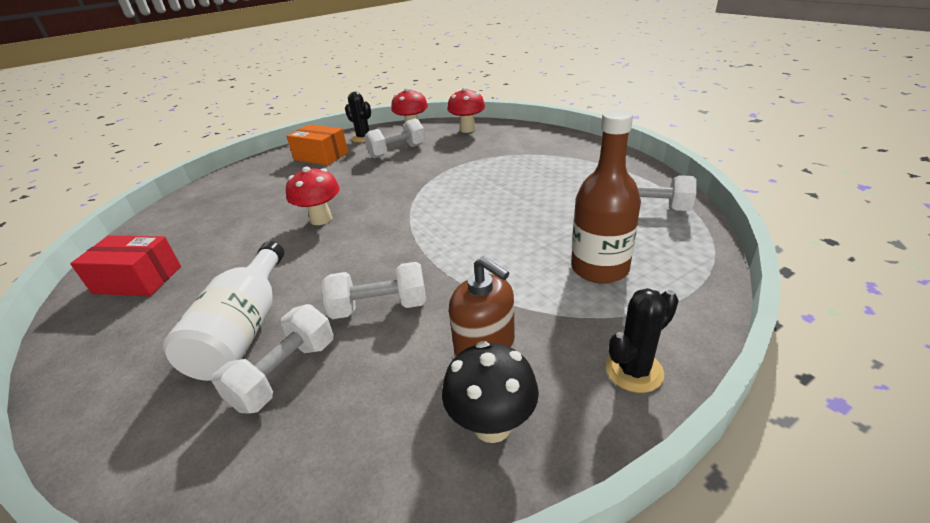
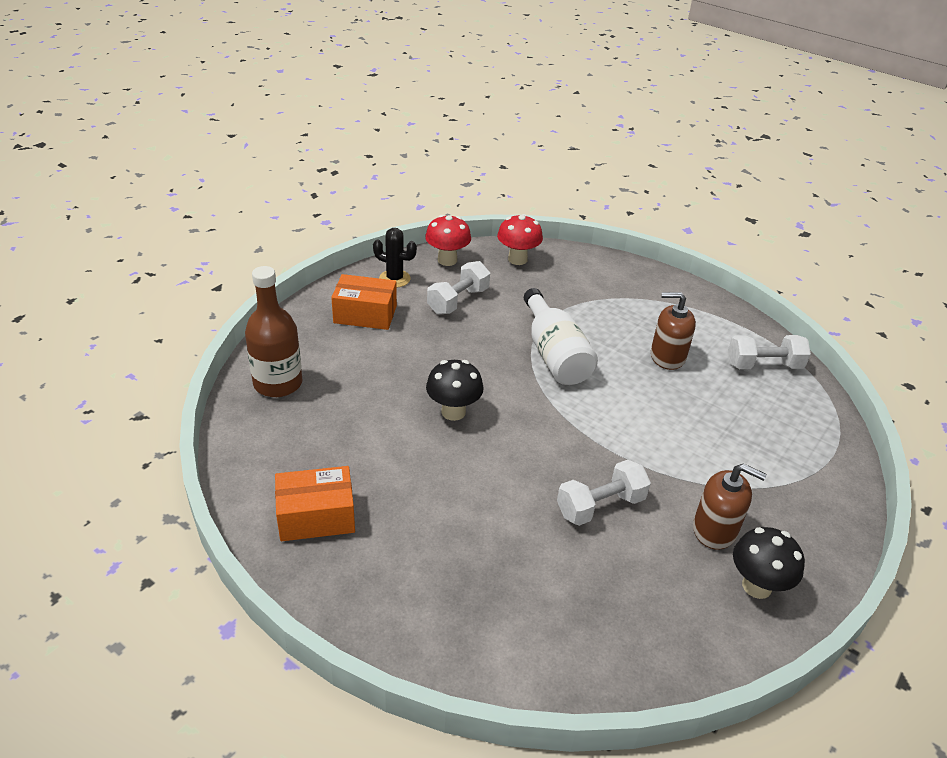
camera: 25 degrees left, 5 degrees up
red box [70,236,181,296] -> orange box [275,466,355,541]
white bottle [163,241,284,381] -> white bottle moved to [524,288,598,385]
white dumbbell [211,304,333,414] -> none
red mushroom [286,167,340,225] -> black mushroom [426,360,483,421]
brown bottle [571,110,641,283] -> brown bottle moved to [245,266,303,397]
black cactus [606,288,679,393] -> none
none -> brown soap dispenser [651,292,696,370]

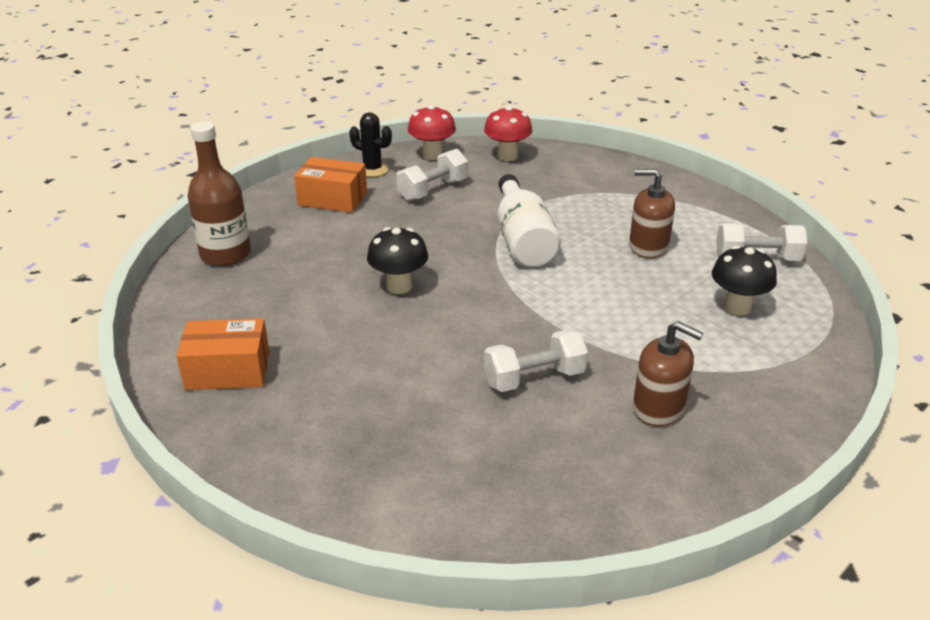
camera: 10 degrees right, 5 degrees down
black mushroom [733,527,805,599] -> black mushroom moved to [712,246,777,315]

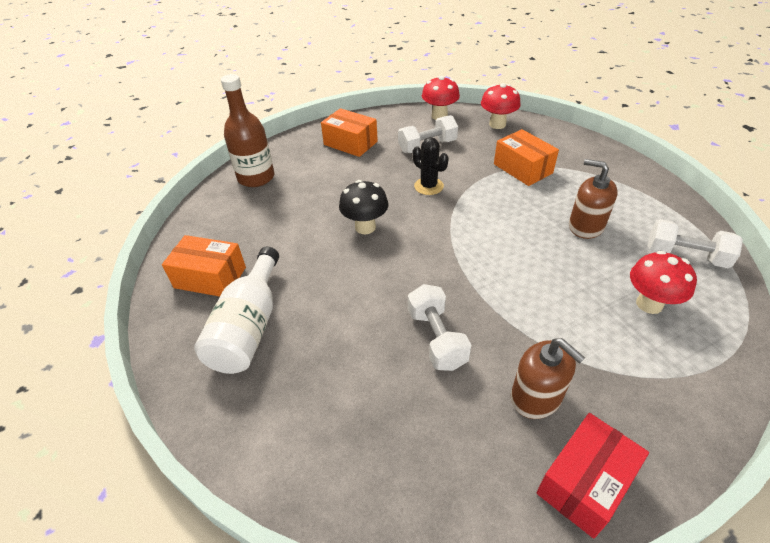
camera: 20 degrees right, 10 degrees up
black cactus [349,112,392,177] -> black cactus moved to [412,137,449,195]
white dumbbell [484,330,588,392] -> white dumbbell turned 75 degrees clockwise [408,284,471,371]
white bottle [497,174,561,268] -> white bottle moved to [194,247,279,374]
black mushroom [712,246,777,315] -> red mushroom [630,251,697,314]
none -> orange box [494,129,559,186]
none -> red box [536,413,649,539]

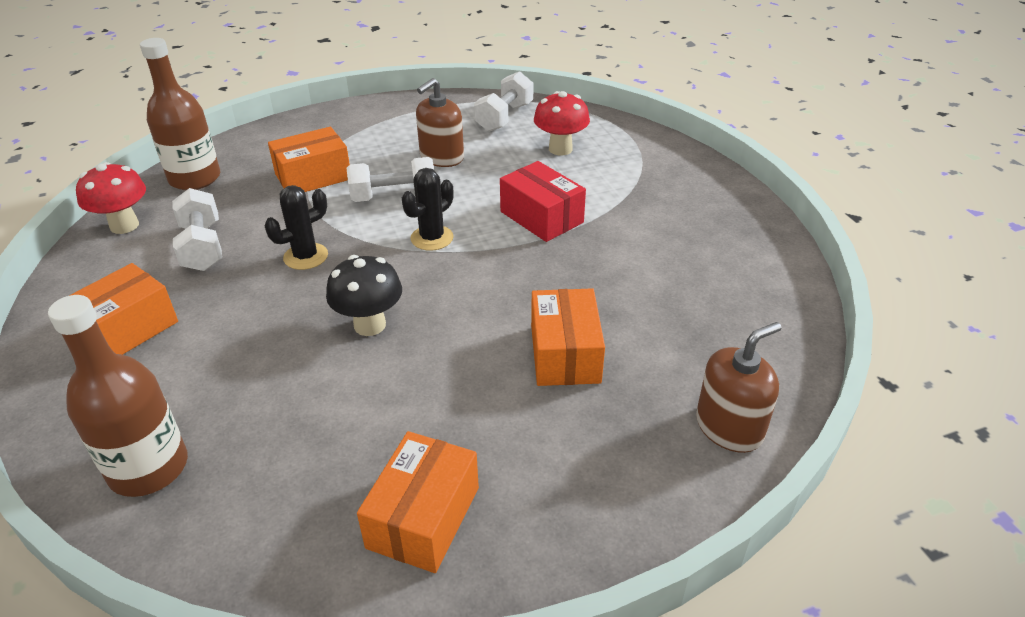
camera: 85 degrees left, 5 degrees down
white bottle [194,247,279,374] -> none
white dumbbell [408,284,471,371] -> white dumbbell moved to [347,157,434,202]
red mushroom [481,83,521,129] -> brown bottle [140,38,220,190]
brown soap dispenser [511,338,585,419] -> brown soap dispenser moved to [696,322,781,453]
red box [536,413,649,539] -> red box moved to [500,161,586,242]
none -> black cactus [402,168,454,251]
none -> orange box [531,288,605,386]

